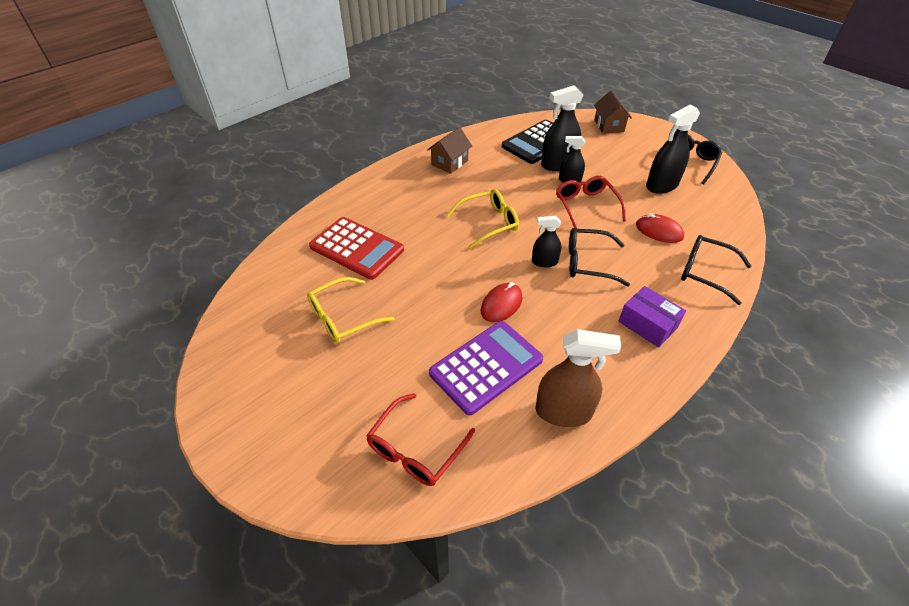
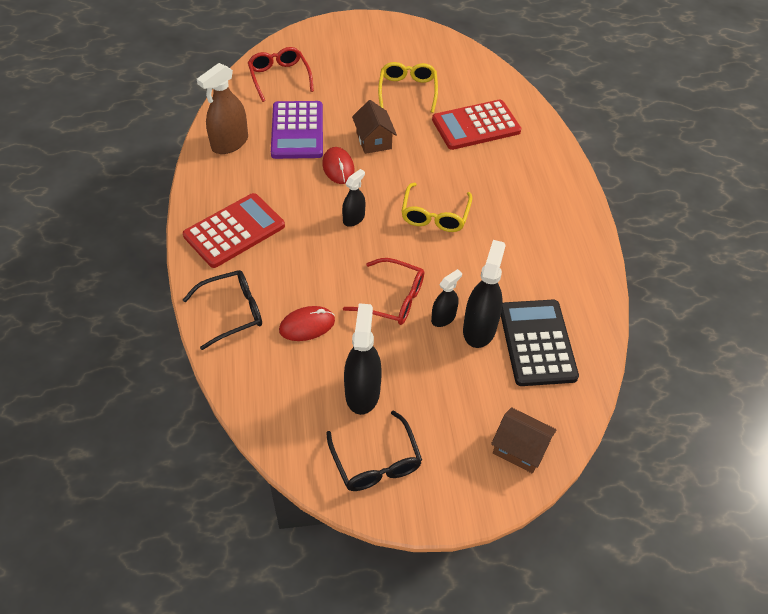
camera: 125 degrees right, 5 degrees up
brown house [427,127,472,174] -> brown house moved to [352,100,397,154]
black glasses [569,228,630,286] -> none
purple box [618,286,686,348] -> red calculator [183,193,285,268]

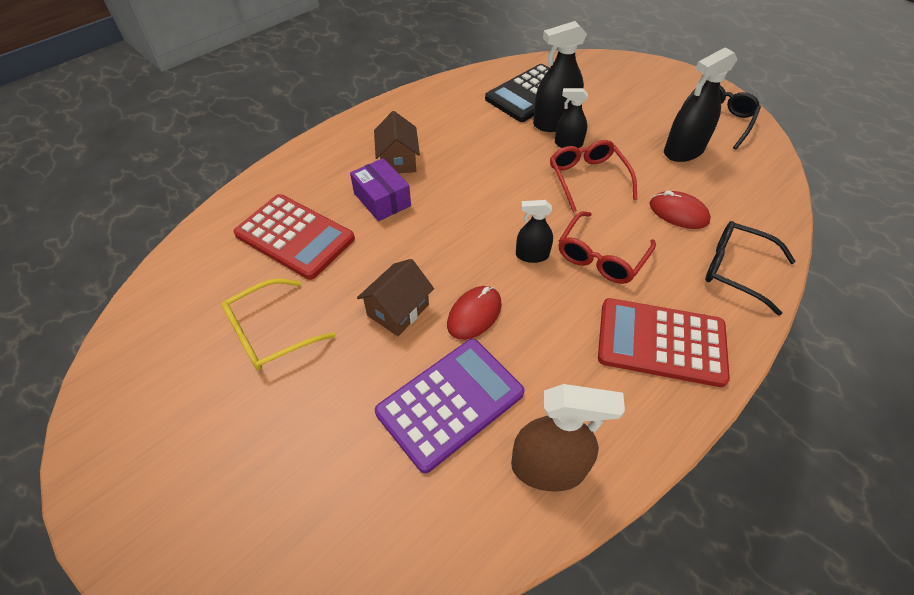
camera: 125 degrees left, 0 degrees up
red glasses [248,47,314,102] -> red glasses moved to [559,211,656,284]
yellow glasses [401,183,472,232] -> none
brown house [491,407,557,473] -> brown house moved to [374,111,420,174]
none -> purple box [350,158,411,221]

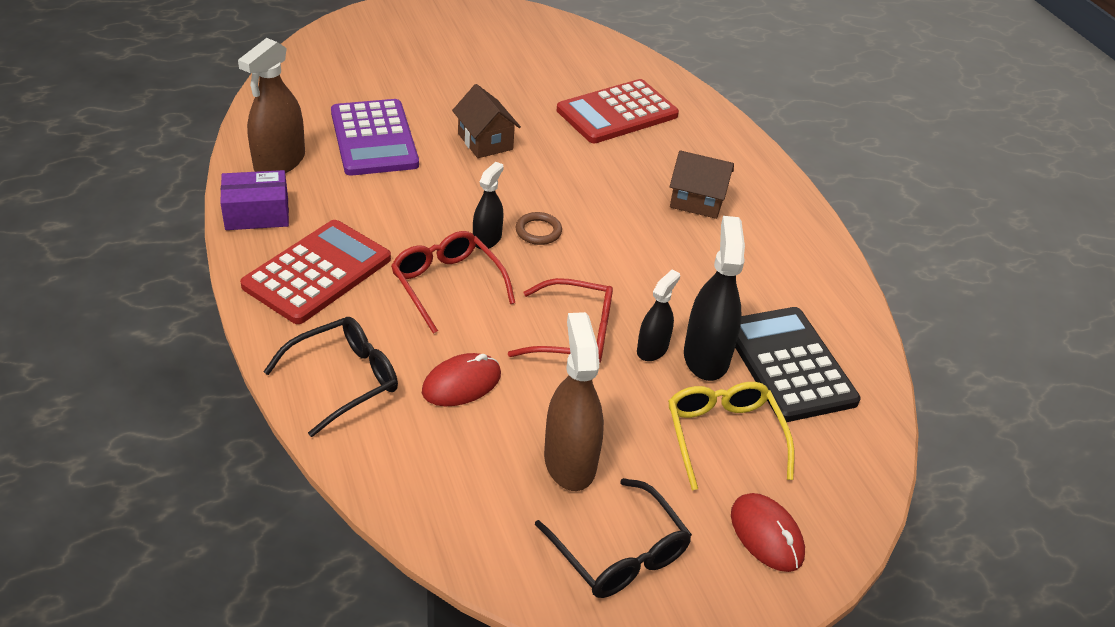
camera: 110 degrees right, 10 degrees down
yellow glasses [221,278,335,371] -> yellow glasses moved to [668,382,794,491]
purple box [350,158,411,221] -> purple box moved to [220,170,289,230]
red mouse [447,286,502,340] -> red mouse moved to [731,493,805,572]
black spray bottle [664,47,737,162] -> brown spray bottle [544,312,604,491]
none -> brown ring [515,212,562,245]

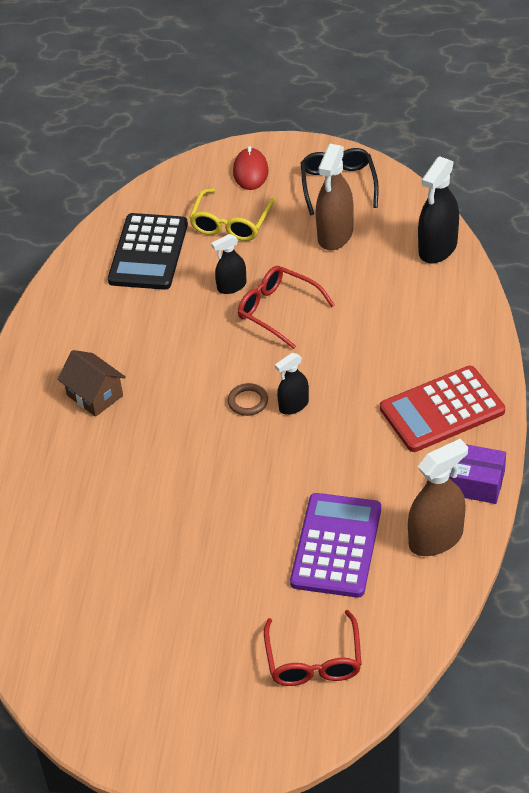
camera: 145 degrees left, 5 degrees up
black glasses [263,317,398,437] -> none
red glasses [391,231,515,334] -> red glasses moved to [264,610,362,686]
red mouse [422,353,501,406] -> none
brown house [452,84,521,158] -> none
red calculator [557,79,679,143] -> none
black spray bottle [684,216,745,381] -> black spray bottle moved to [418,156,459,263]

